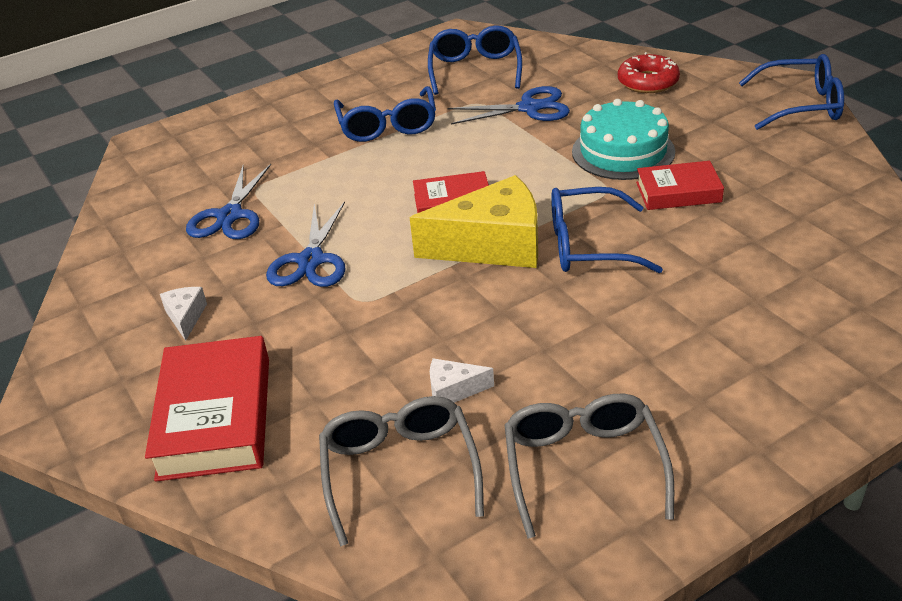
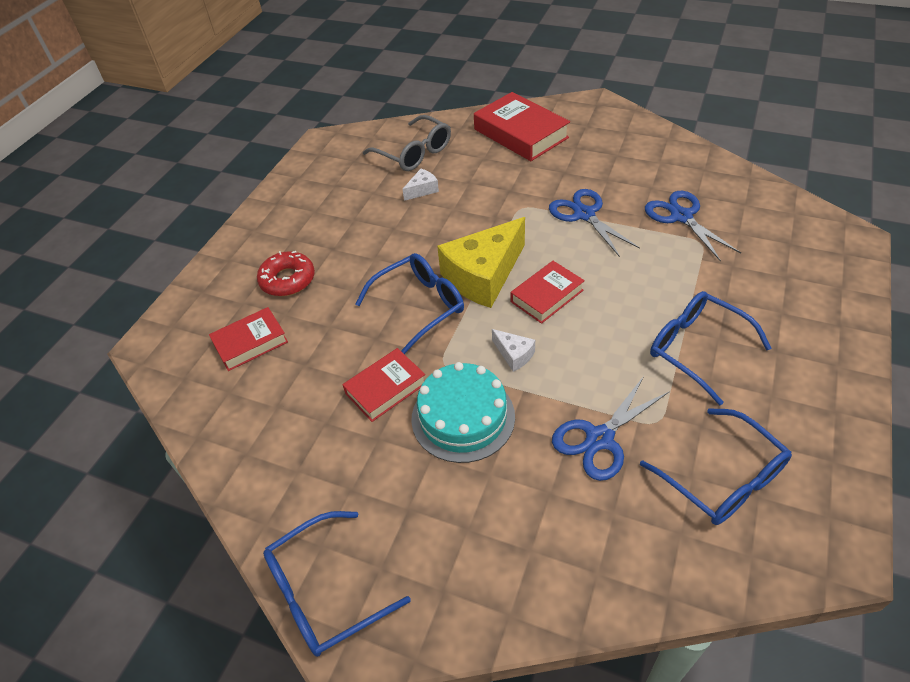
camera: 145 degrees right, 10 degrees up
white cheese [160,287,207,341] -> white cheese moved to [492,329,535,372]
grey glasses [505,394,674,539] -> none
red donut [618,52,680,93] -> red donut moved to [257,251,315,296]
none -> red book [209,307,288,371]

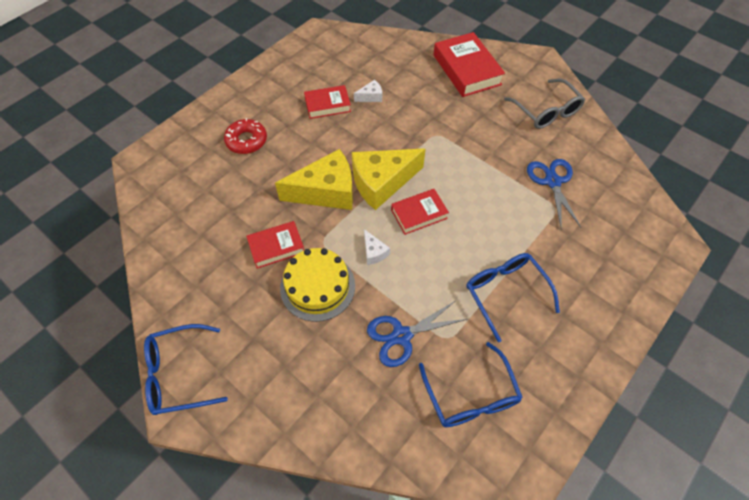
camera: 15 degrees right, 10 degrees up
red book [209,307,288,371] -> red book moved to [304,85,351,119]
blue glasses [355,253,464,354] -> yellow cheese [275,149,353,210]
grey glasses [363,115,451,171] -> grey glasses moved to [504,79,585,129]
turquoise cake [411,362,515,463] -> yellow cake [280,248,355,322]
blue scissors [549,189,640,257] -> none

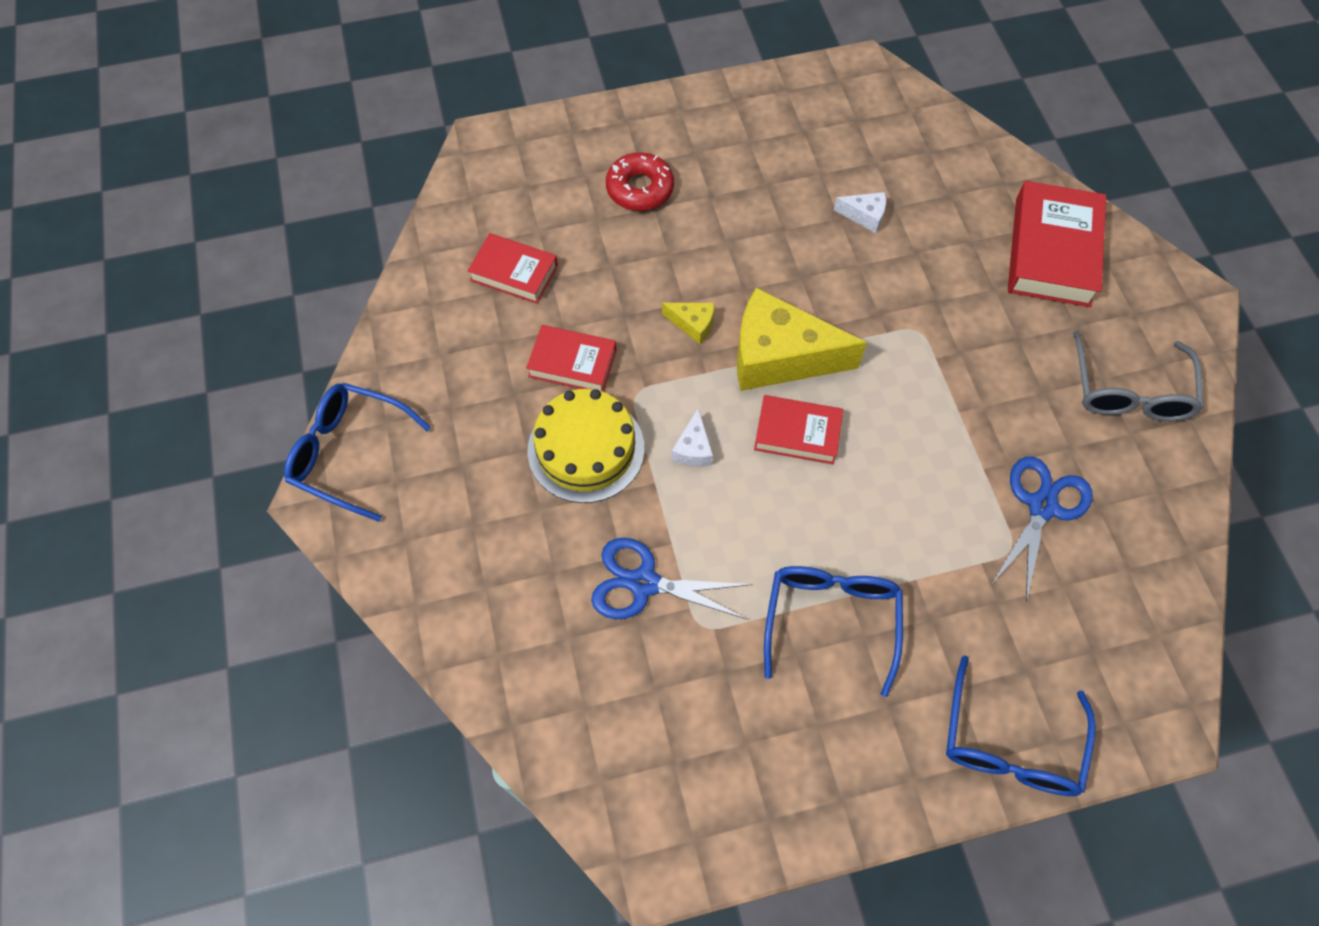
camera: 35 degrees right, 5 degrees up
yellow cheese [275,149,353,210] -> yellow cheese [662,303,715,344], size x0.43
red book [304,85,351,119] -> red book moved to [468,233,558,304]
blue glasses [419,342,523,427] -> blue glasses moved to [946,655,1096,796]

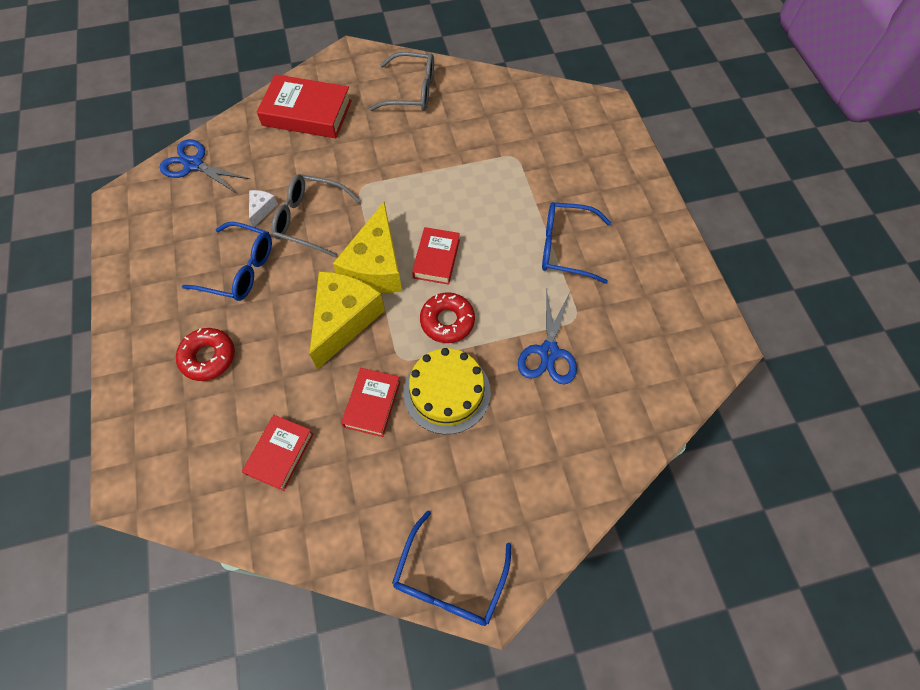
camera: 90 degrees left, 0 degrees up
yellow cheese [662,303,715,344] -> yellow cheese [309,271,385,370], size x2.30
white cheese [671,408,713,467] -> red donut [420,292,475,343]
blue glasses [946,655,1096,796] -> blue glasses moved to [182,222,272,301]
blue scissors [993,457,1092,601] -> blue scissors moved to [159,139,250,194]
none -> grey glasses [271,174,361,257]

